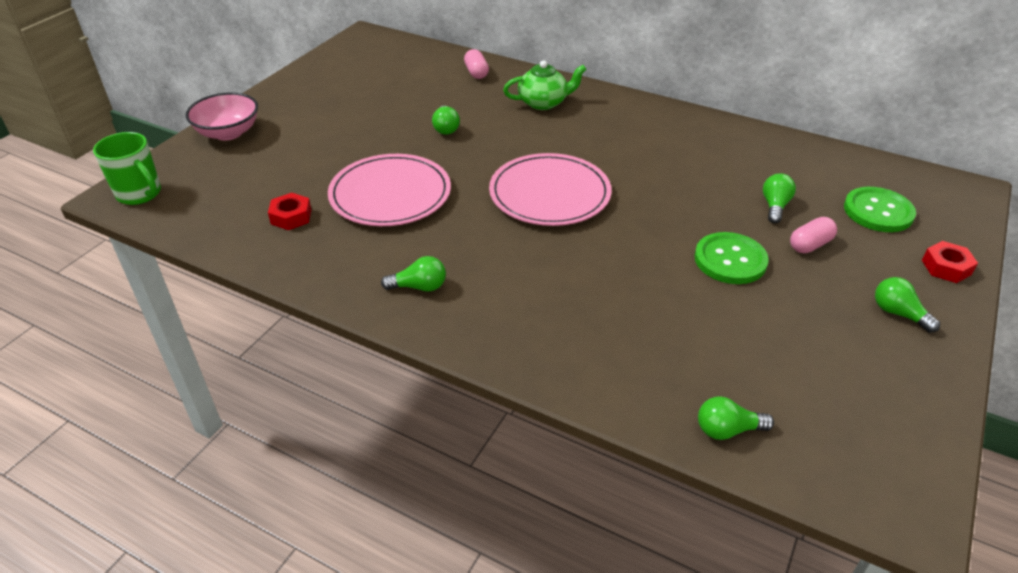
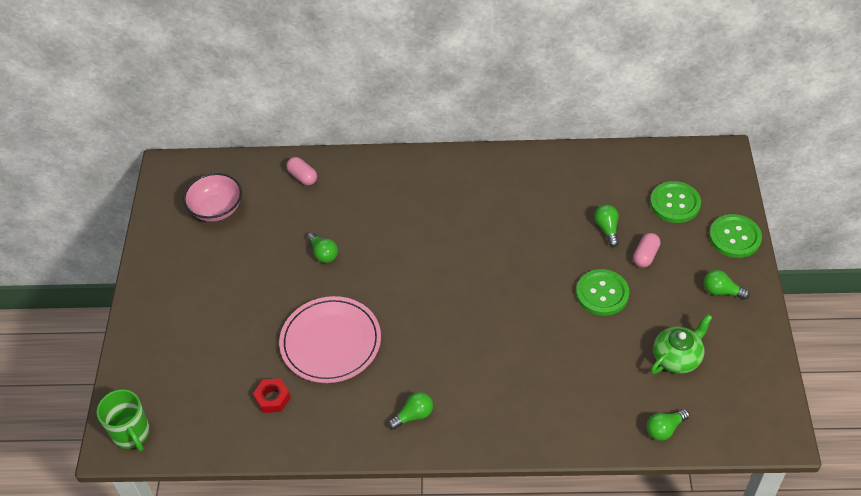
camera: 25 degrees left, 10 degrees up
green mug [93,132,161,205] -> green mug turned 45 degrees clockwise [97,389,150,451]
pink bowl [186,92,258,141] -> pink bowl moved to [183,173,242,222]
pink plate [489,153,612,226] -> none
green teapot [503,60,587,110] -> green teapot moved to [651,314,713,374]
red nut [922,241,978,283] -> green button [709,214,762,258]

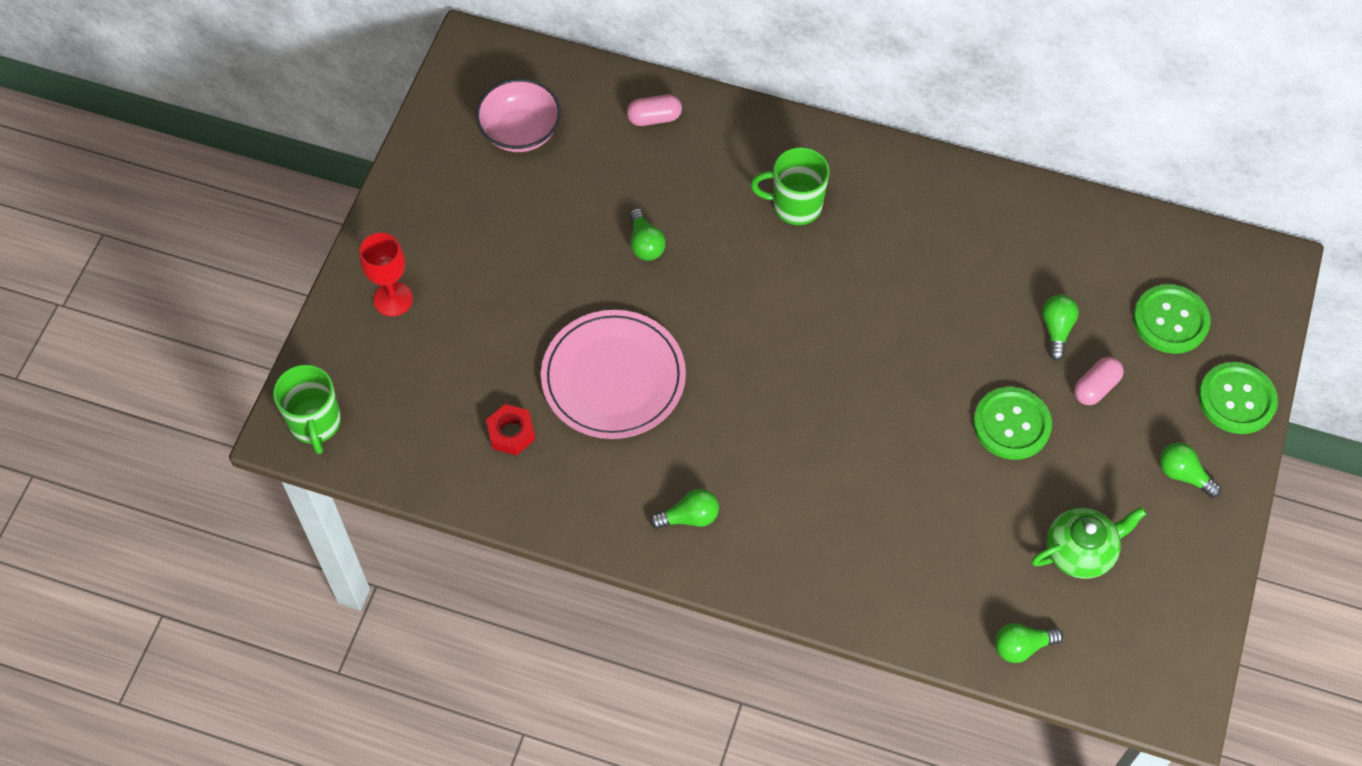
camera: 15 degrees right, 10 degrees up
pink capsule [286,157,317,185] -> pink capsule turned 75 degrees counterclockwise [627,95,682,126]
none -> red goblet [359,233,413,316]
none -> green mug [751,147,830,225]

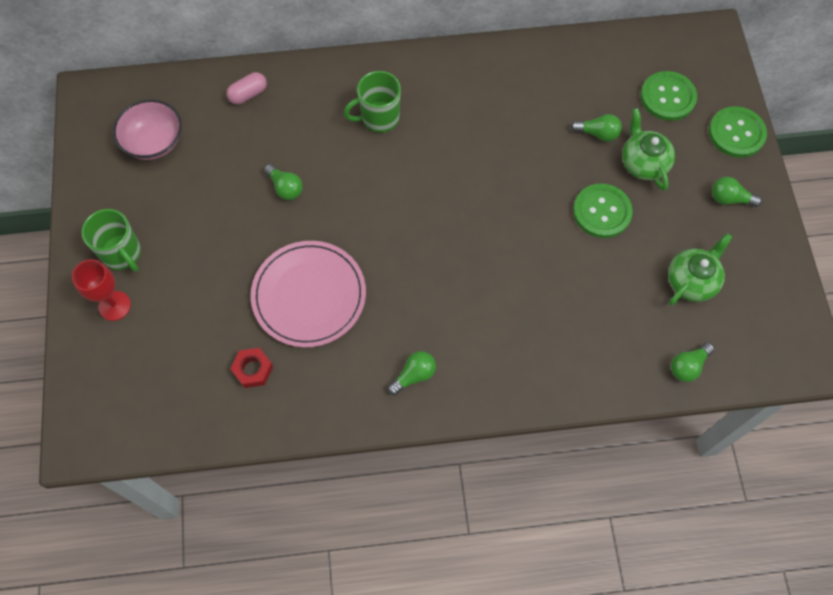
camera: 25 degrees left, 5 degrees up
green mug [273,364,341,454] -> green mug moved to [82,209,141,272]
green light bulb [1042,295,1079,361] -> green light bulb turned 120 degrees clockwise [571,114,622,141]
pink capsule [1074,357,1124,405] -> green teapot [622,108,675,191]

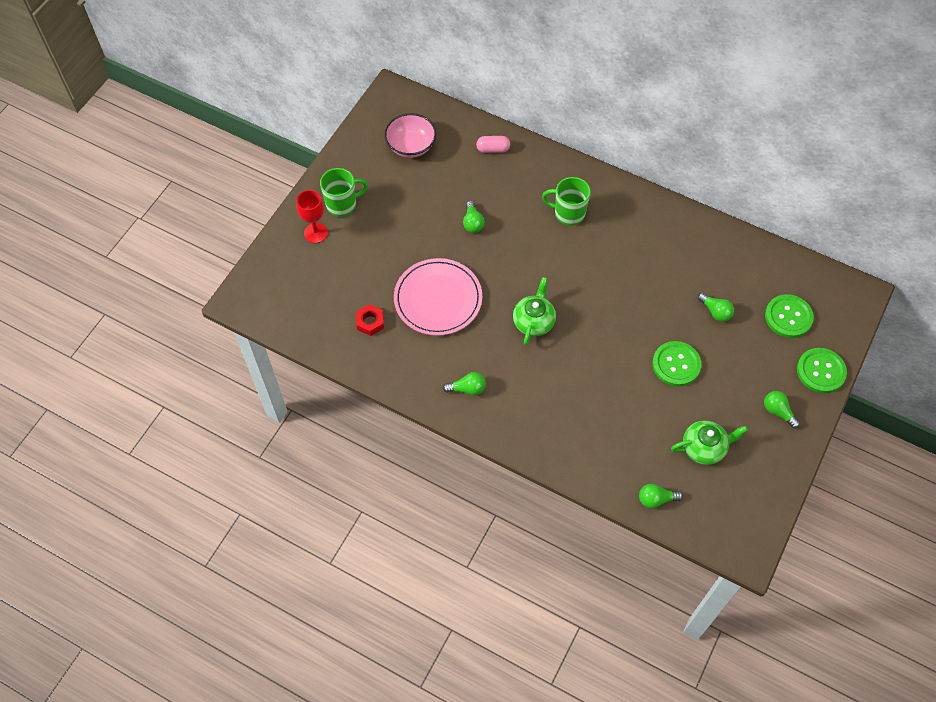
camera: 35 degrees right, 5 degrees down
green mug [82,209,141,272] -> green mug turned 105 degrees counterclockwise [320,168,368,217]
green teapot [622,108,675,191] -> green teapot moved to [513,277,556,345]

